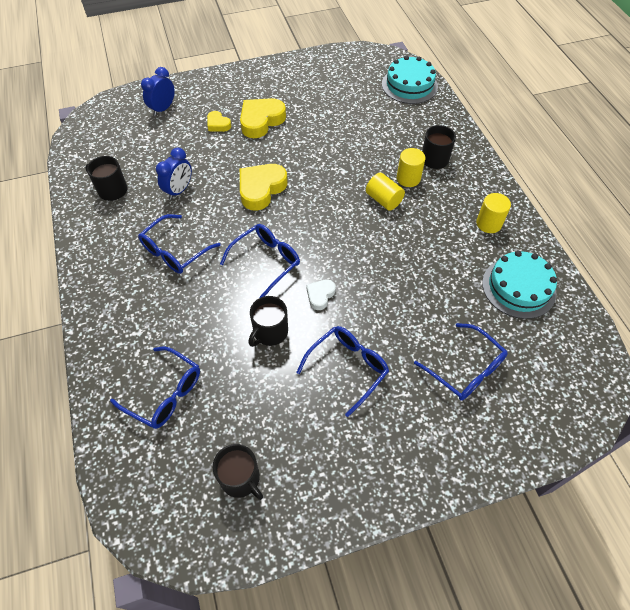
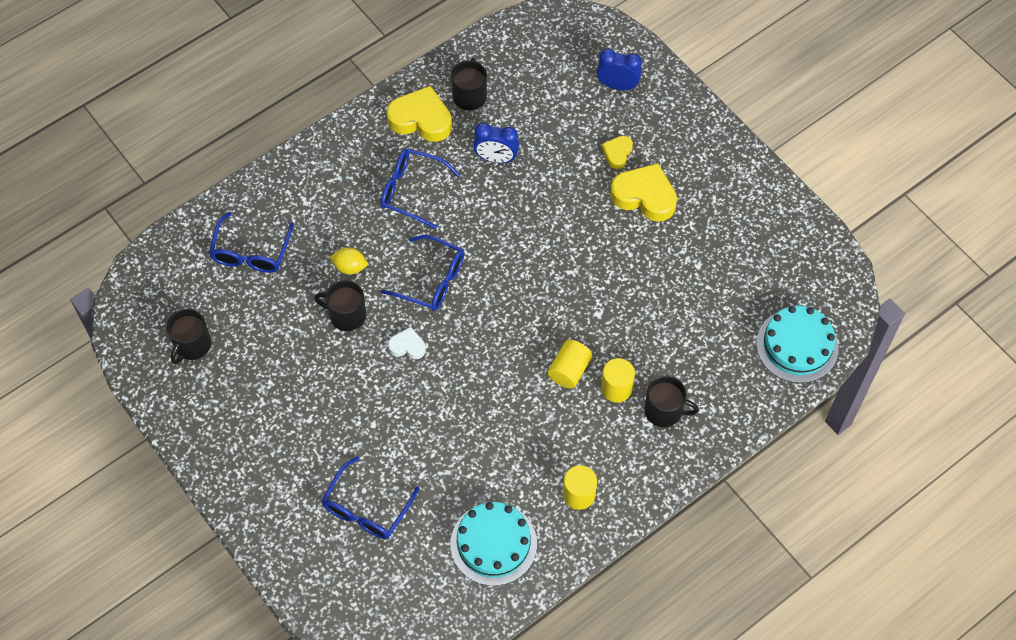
camera: 70 degrees right, 5 degrees up
yellow heart [240,164,287,211] -> yellow heart moved to [387,86,452,142]
blue glasses [296,326,389,417] -> none
none -> yellow lemon [330,248,367,274]

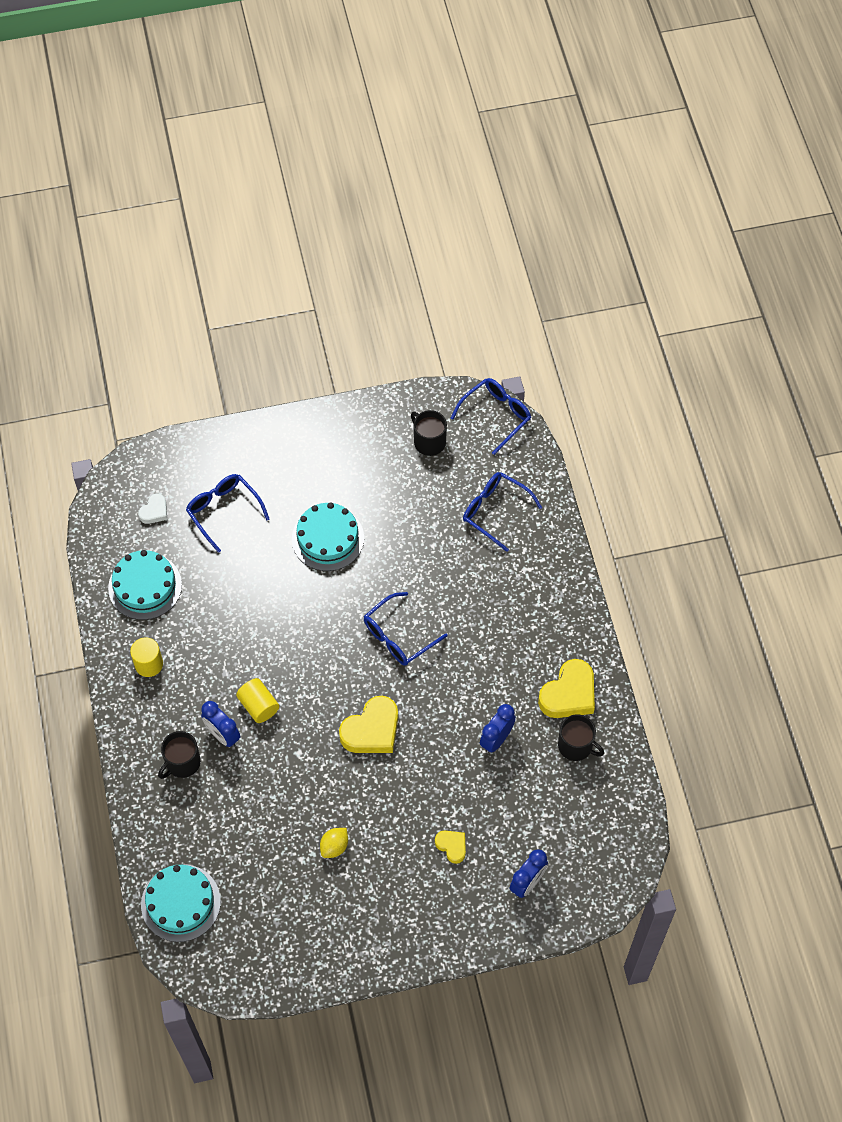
camera: 115 degrees right, 0 degrees up
black mug [314,280,366,331] -> none
yellow lemon [330,248,367,274] -> yellow lemon moved to [320,828,348,858]
blue glasses [381,148,460,229] -> blue glasses moved to [451,378,531,455]
white heart [388,327,426,359] -> white heart moved to [138,494,167,524]
yellow cylinder [601,358,635,402] -> blue clock [201,701,240,747]
yellow heart [610,163,677,222] -> yellow heart moved to [339,696,398,753]
none -> turquoise cake [292,502,364,571]

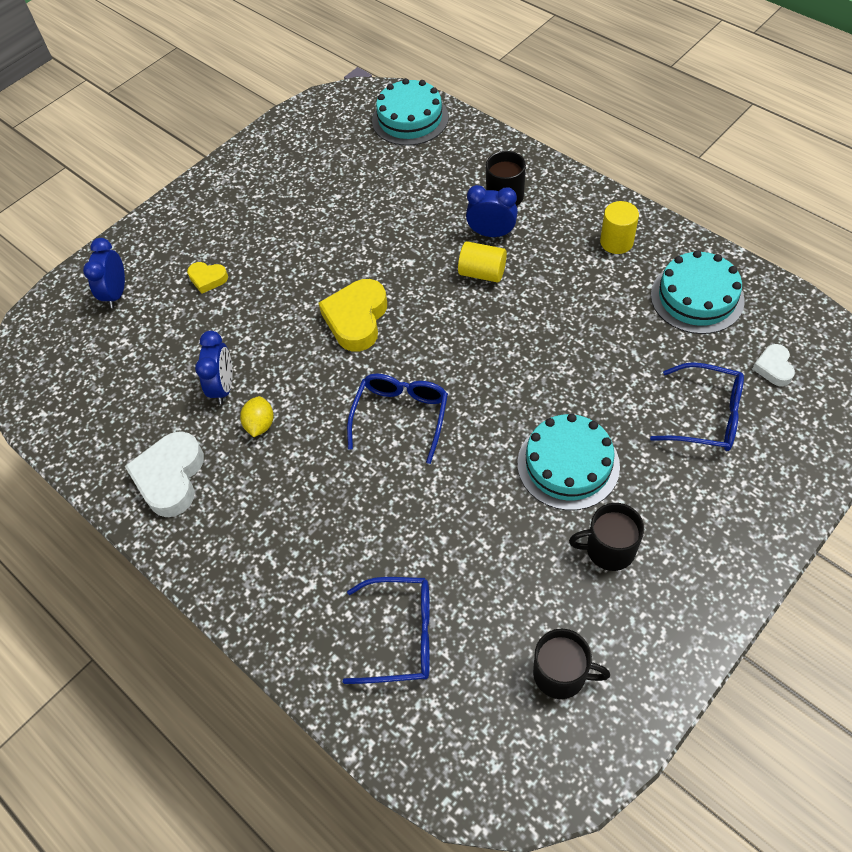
camera: 150 degrees right, 5 degrees down
yellow lemon [320,828,348,858] -> yellow lemon moved to [240,396,274,437]
blue glasses [451,378,531,455] -> none
yellow heart [538,659,595,718] -> white heart [125,431,204,517]
black mug [558,714,604,761] -> black mug moved to [569,503,644,571]

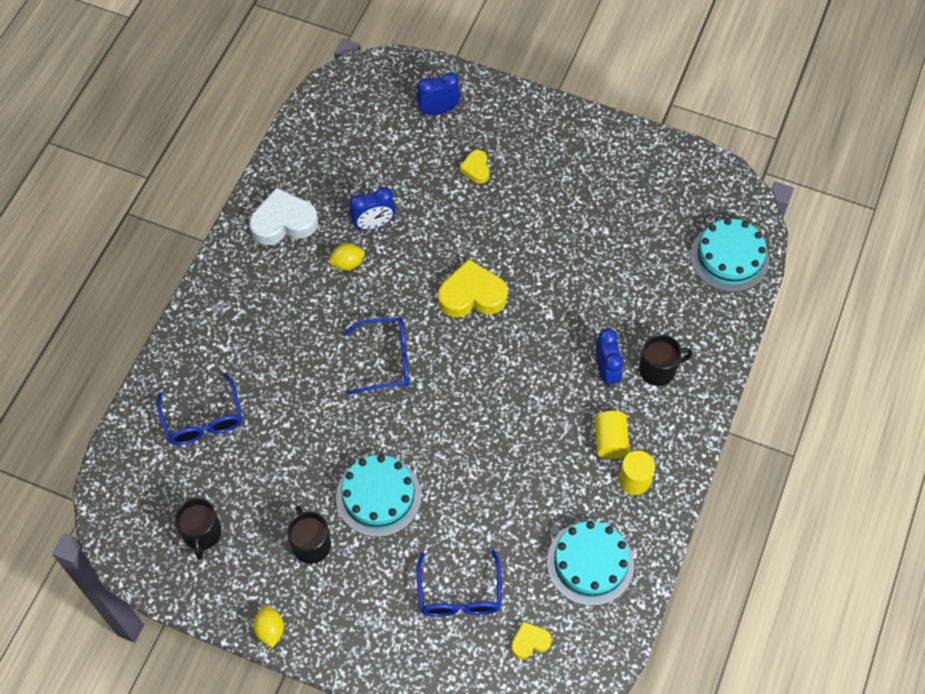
camera: 65 degrees right, 5 degrees up
yellow cylinder [458,241,507,283] -> yellow cylinder moved to [595,411,630,459]
white heart [752,344,795,386] -> yellow heart [511,621,552,659]
none -> yellow lemon [253,606,284,648]

